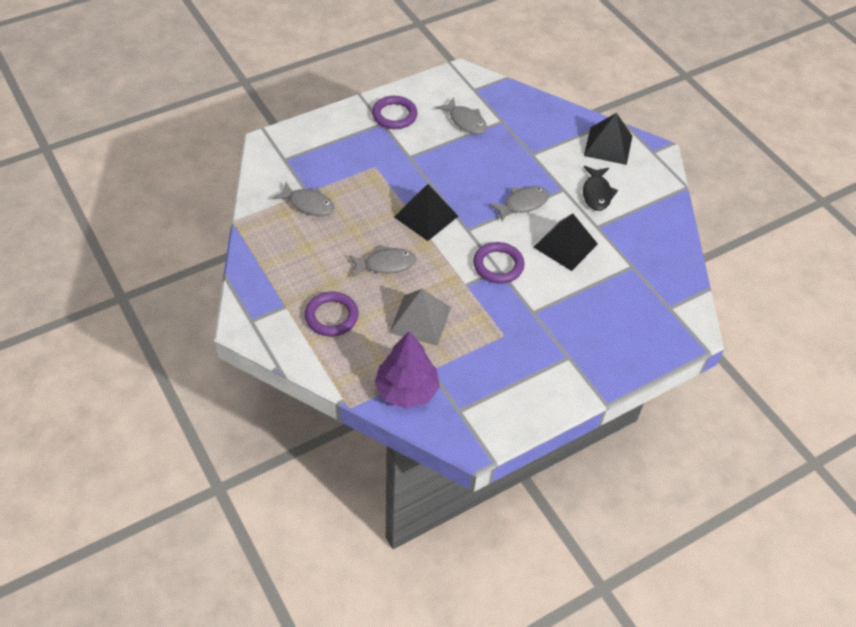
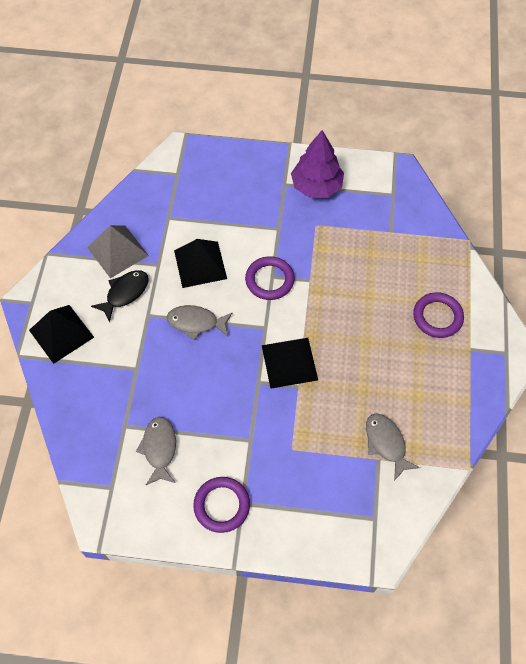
camera: 140 degrees left, 10 degrees up
grey fish [349,245,416,277] -> none
purple tree [374,331,440,409] -> purple tree moved to [291,130,344,198]
grey pyramid [389,289,451,346] -> grey pyramid moved to [87,225,149,278]

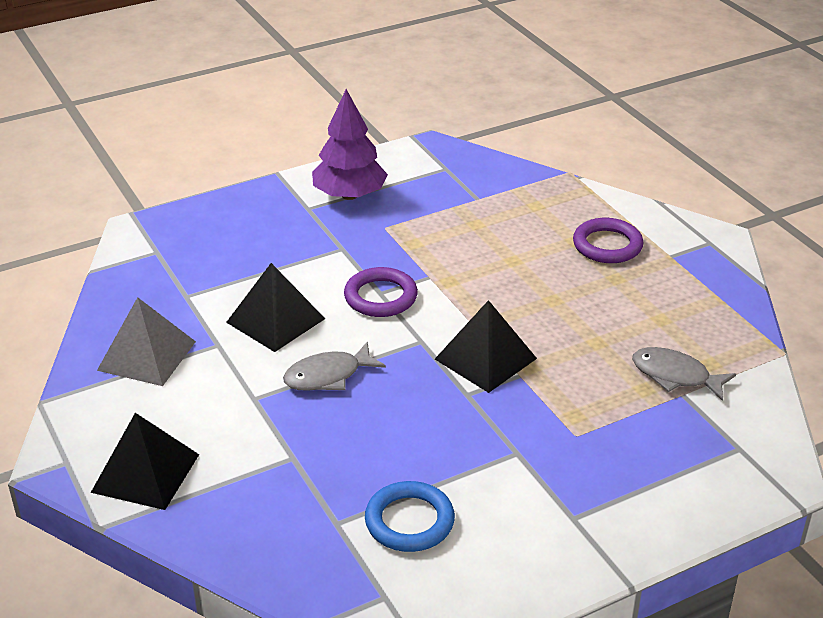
camera: 35 degrees left, 25 degrees down
black fish [91,270,149,323] -> none
grey fish [136,417,176,485] -> blue ring [365,481,455,552]
purple ring [193,477,250,533] -> none

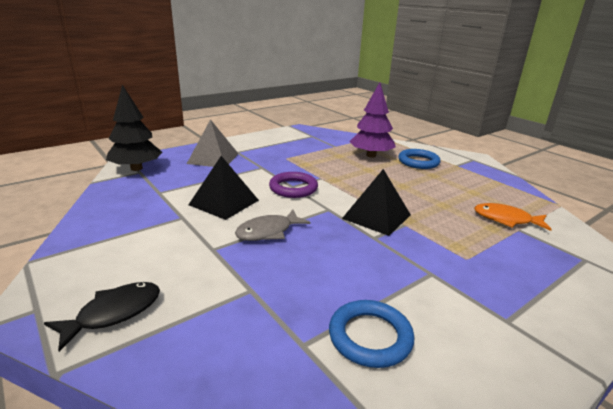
camera: 10 degrees left, 10 degrees down
black pyramid [91,413,199,510] -> black fish [44,282,160,352]
grey pyramid [97,297,196,386] -> grey pyramid moved to [187,119,238,167]
purple tree [312,89,388,200] -> purple tree moved to [349,82,396,158]
purple ring [573,218,643,263] -> blue ring [398,149,441,169]
grey fish [632,347,736,401] -> orange fish [474,203,552,231]
none -> black tree [106,85,162,171]

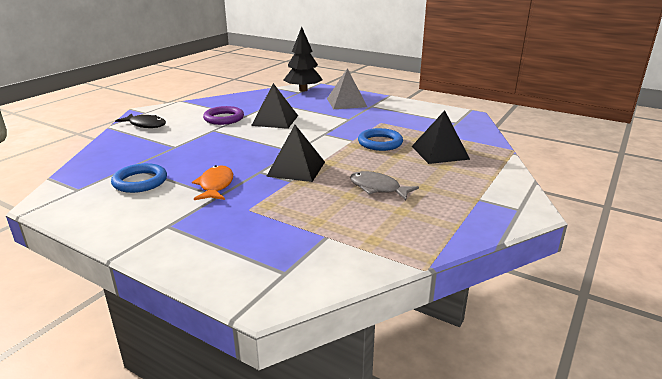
camera: 70 degrees right, 0 degrees up
grey fish [235,210,311,241] -> grey fish moved to [350,171,419,200]
purple ring [269,172,318,198] -> purple ring moved to [203,106,244,125]
purple tree [349,82,396,158] -> black pyramid [411,110,470,164]
blue ring [398,149,441,169] -> blue ring moved to [358,128,403,151]
orange fish [474,203,552,231] -> orange fish moved to [192,165,233,200]

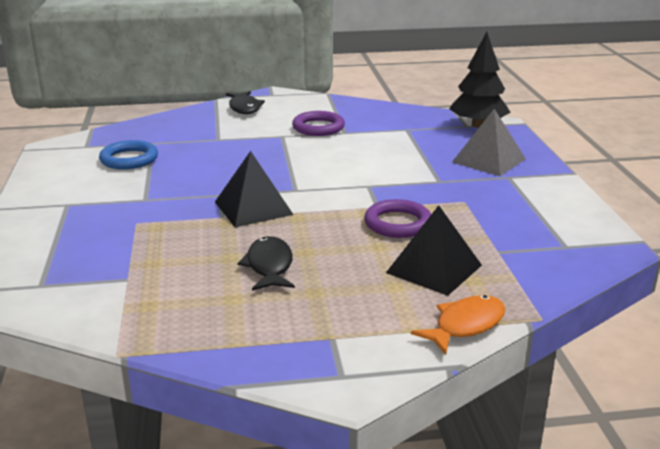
camera: 50 degrees right, 0 degrees up
orange fish [192,165,233,200] -> orange fish moved to [411,295,505,355]
black pyramid [251,83,298,129] -> none
grey fish [350,171,419,200] -> black fish [237,236,295,291]
blue ring [358,128,403,151] -> purple ring [364,199,431,238]

